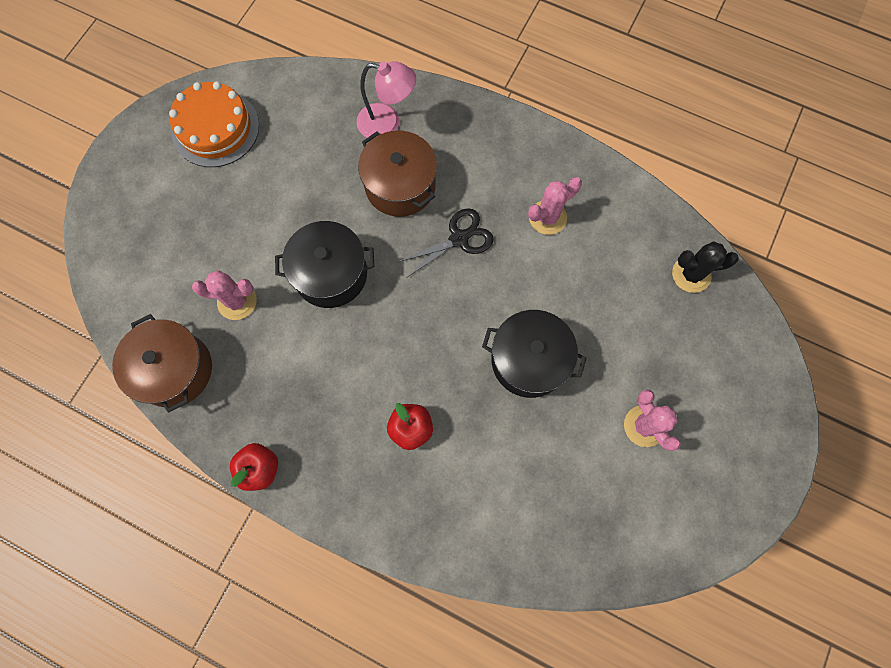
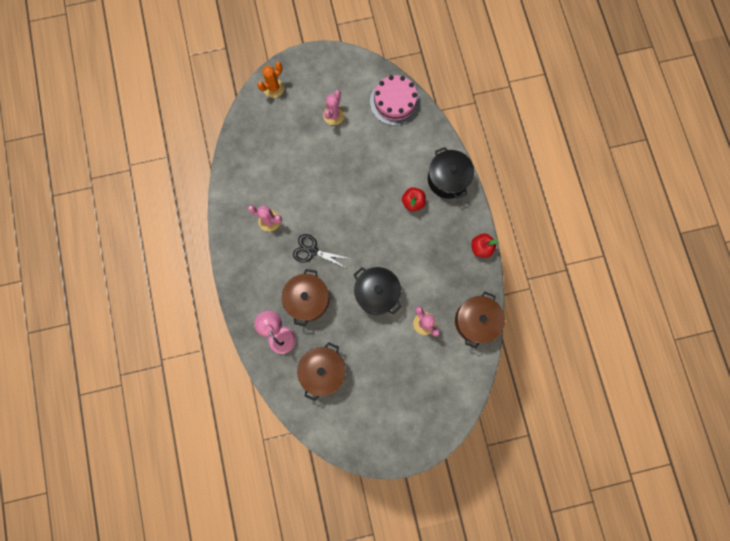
camera: 130 degrees left, 5 degrees up
orange cake [169,81,259,167] -> none
black pot [482,310,586,398] -> black pot moved to [428,147,474,199]
black cactus [672,241,739,293] -> none
none -> orange cactus [257,62,284,98]
none -> brown pot [297,342,346,401]
none -> pink cake [370,75,421,126]

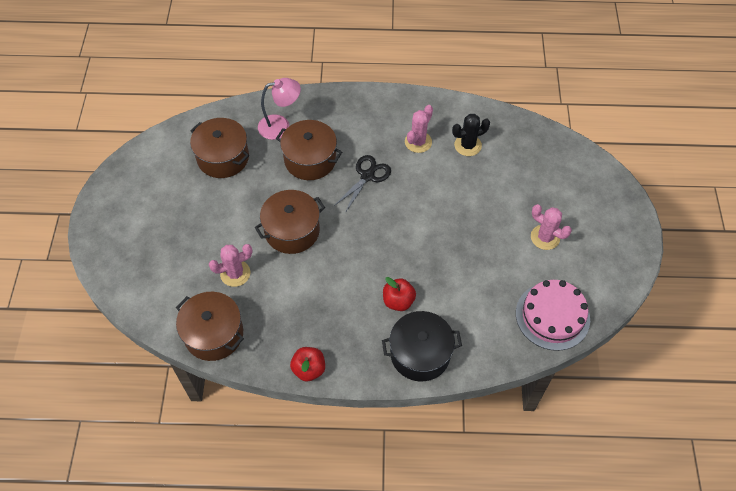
camera: 105 degrees right, 20 degrees down
orange cactus [257,62,284,98] -> none
black pot [354,267,402,315] -> brown pot [255,190,325,254]
none -> black cactus [452,114,490,156]

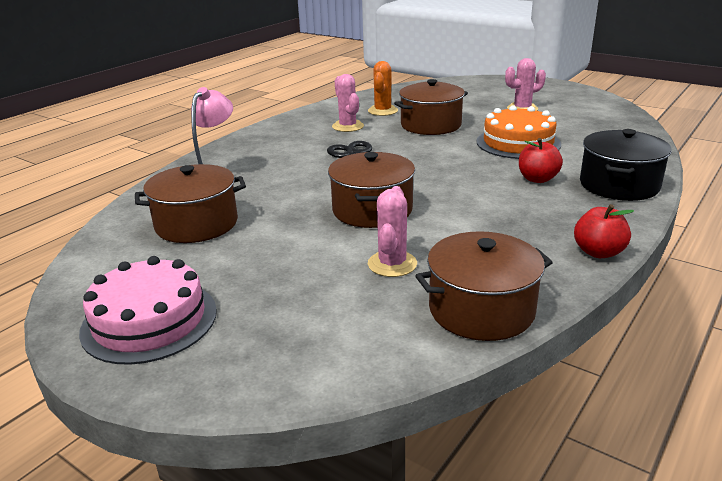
camera: 55 degrees left, 30 degrees down
brown pot [276,120,342,180] -> brown pot moved to [394,79,468,135]
black cactus [452,114,490,156] -> orange cactus [368,61,398,116]
pink cake [516,280,590,351] -> pink cake moved to [79,256,217,364]
none -> orange cake [476,105,561,159]

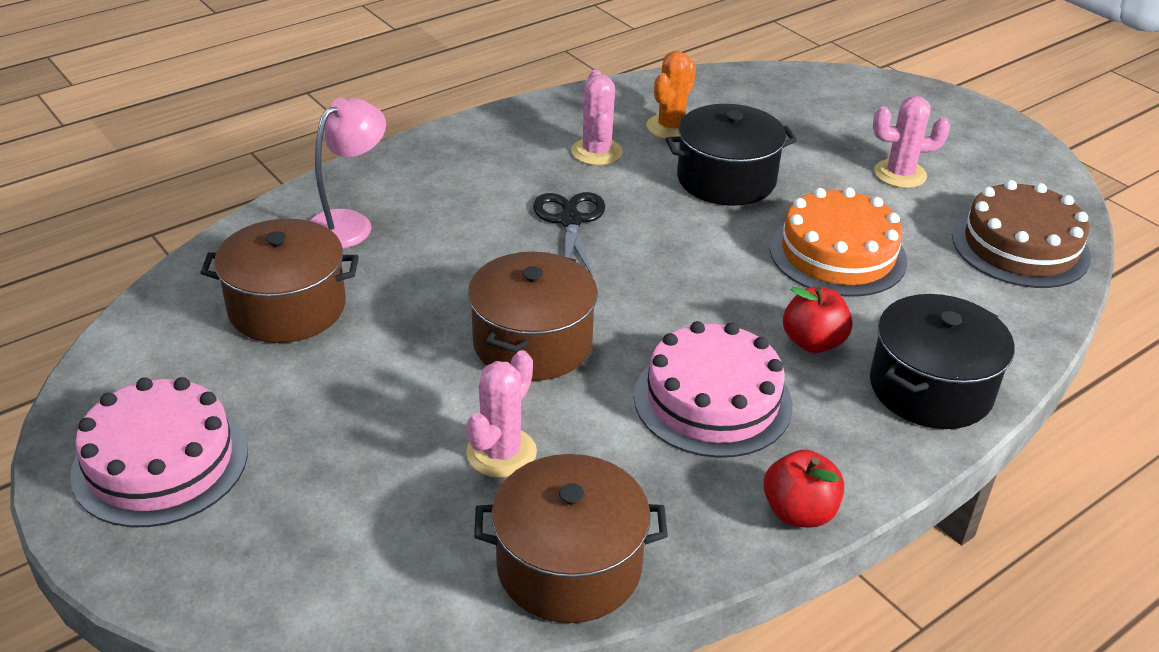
camera: 15 degrees right, 10 degrees up
brown pot [394,79,468,135] -> black pot [665,104,797,206]
none -> pink cake [634,321,792,458]
none -> brown cake [952,180,1091,288]

